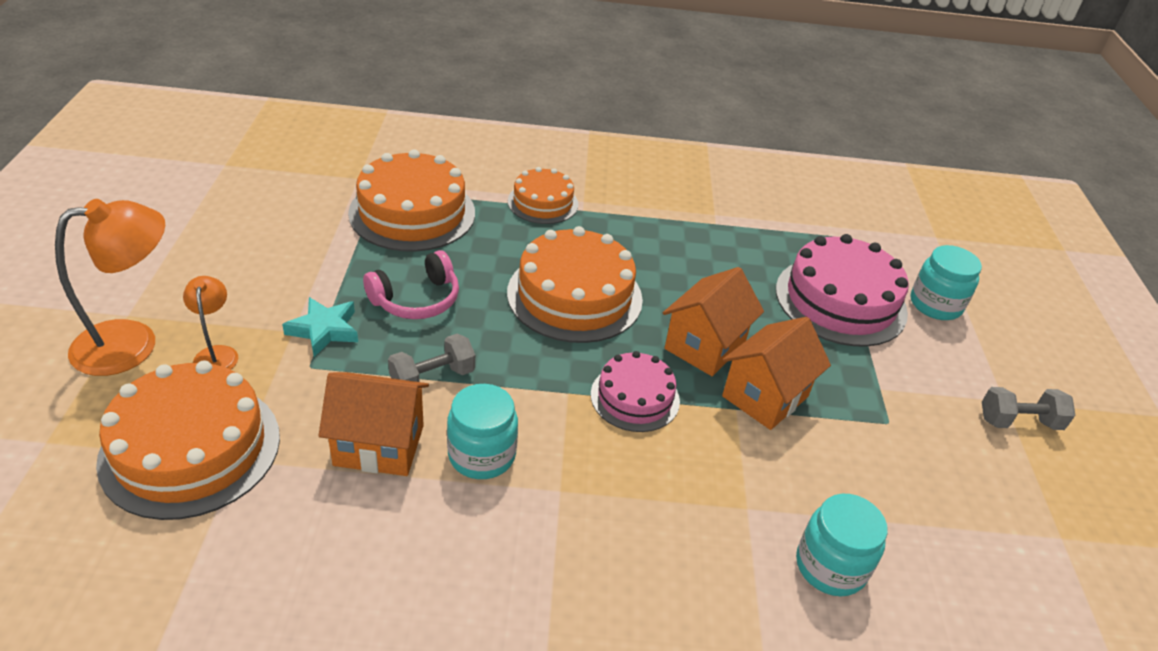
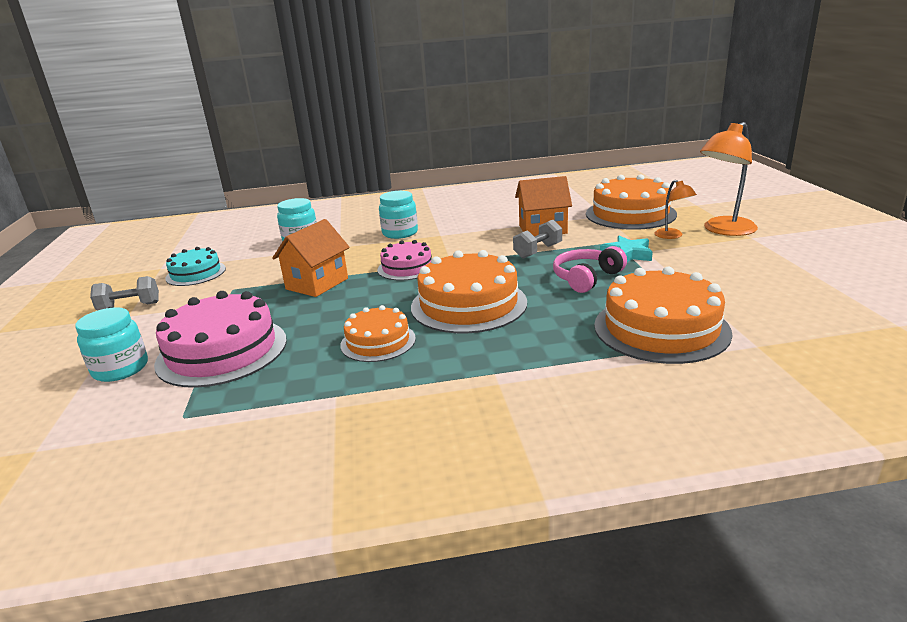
camera: 175 degrees right, 15 degrees down
turquoise jar [447,384,518,479] -> turquoise jar moved to [379,191,418,239]
orange cake [508,167,578,224] -> orange cake moved to [340,305,416,362]
orange house [663,267,764,376] -> none
none -> turquoise cake [165,247,226,286]

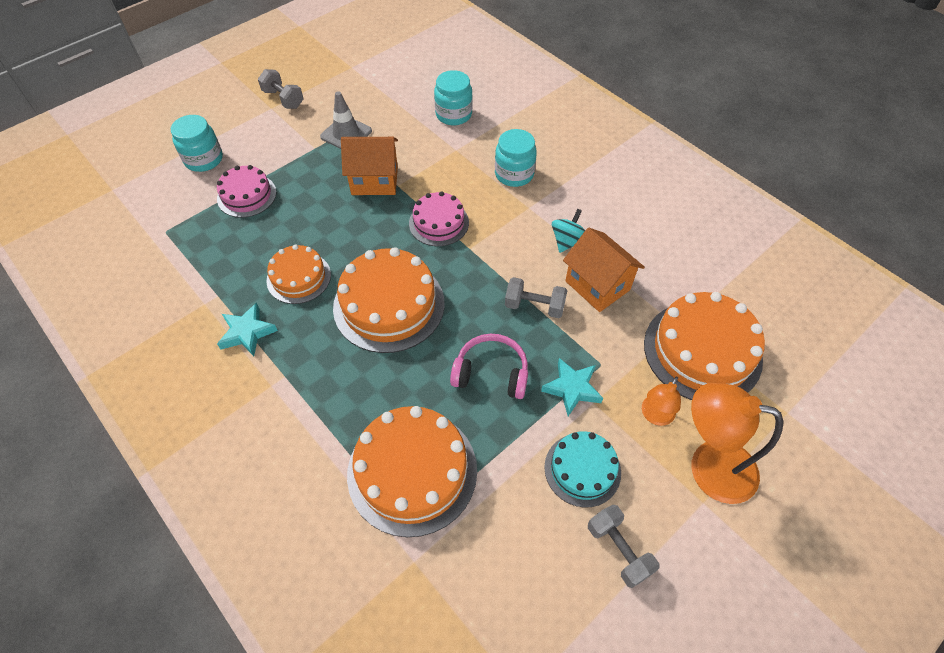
camera: 55 degrees right, 30 degrees up
pink cake [154,291,287,388] -> pink cake [217,165,276,218], size x0.59
turquoise cake [165,247,226,286] -> turquoise cake moved to [544,431,621,507]
none -> turquoise star [217,303,278,356]
none -> grey traffic cone [320,91,372,149]
none -> turquoise spinning top [552,209,585,253]
none -> grey dumbbell [588,505,660,588]

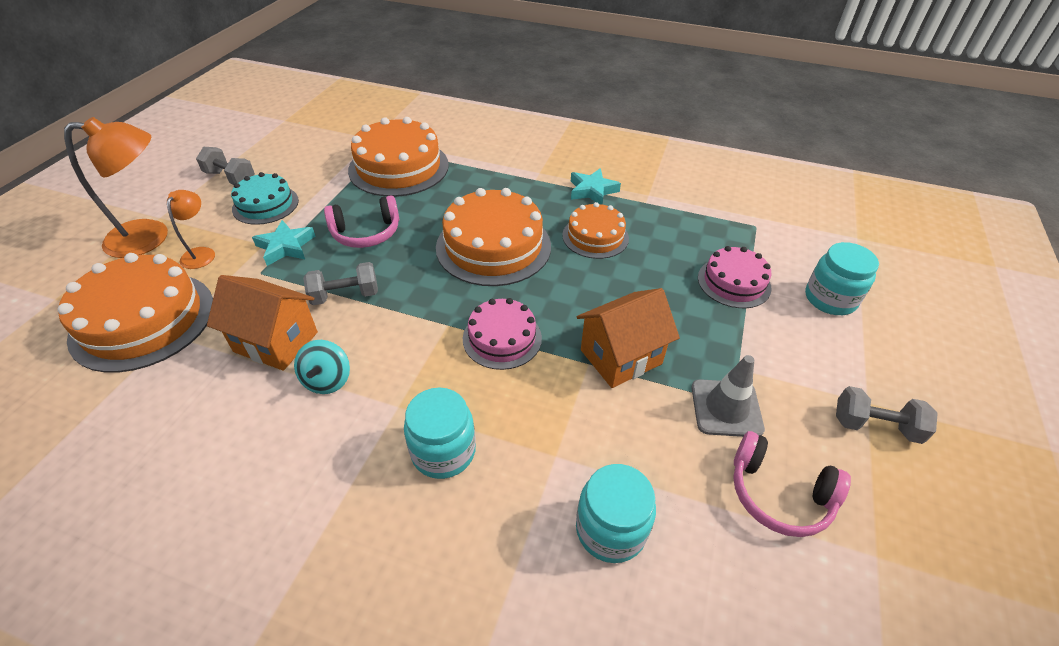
camera: 150 degrees right, 10 degrees down
none -> pink headphones [733,431,851,537]

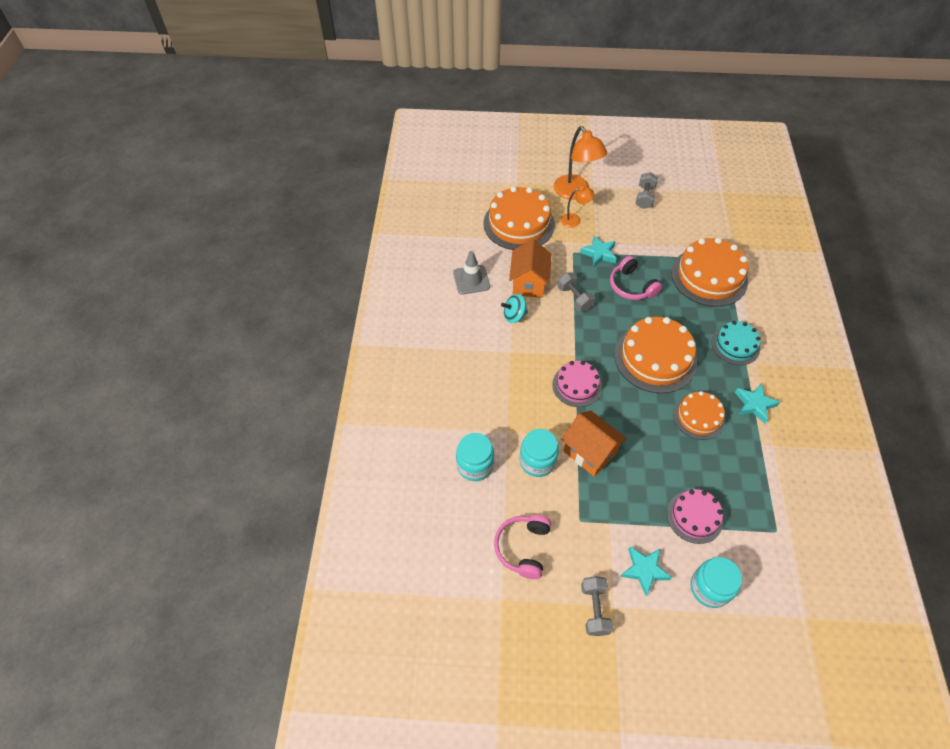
camera: 75 degrees right, 10 degrees up
turquoise cake [231,172,299,225] -> turquoise cake moved to [711,321,761,365]
turquoise jar [404,388,476,479] -> turquoise jar moved to [519,429,559,477]
grey traffic cone [692,355,765,437] -> grey traffic cone moved to [453,251,490,295]
none -> turquoise star [620,546,672,596]

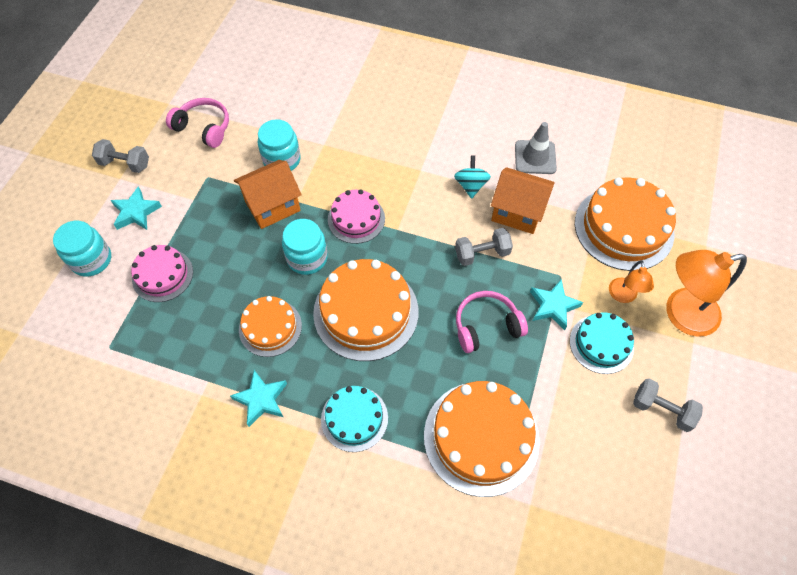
camera: 105 degrees right, 5 degrees up
turquoise jar [456,433,494,481] -> turquoise jar moved to [282,219,328,275]
none -> turquoise cake [570,312,634,374]

